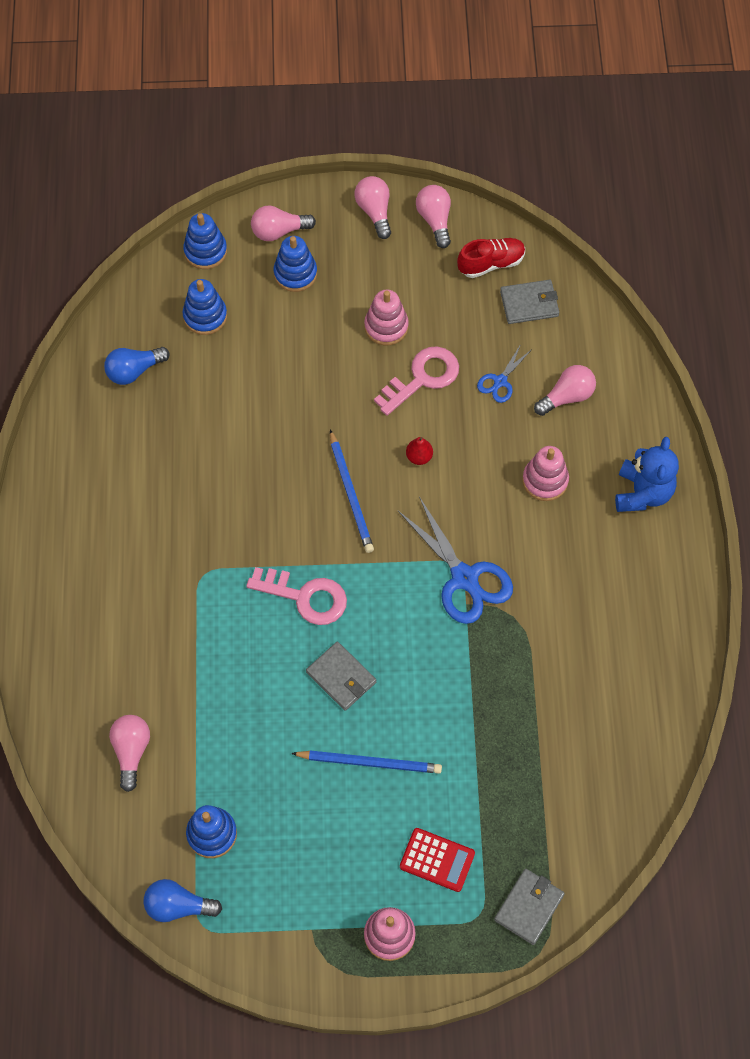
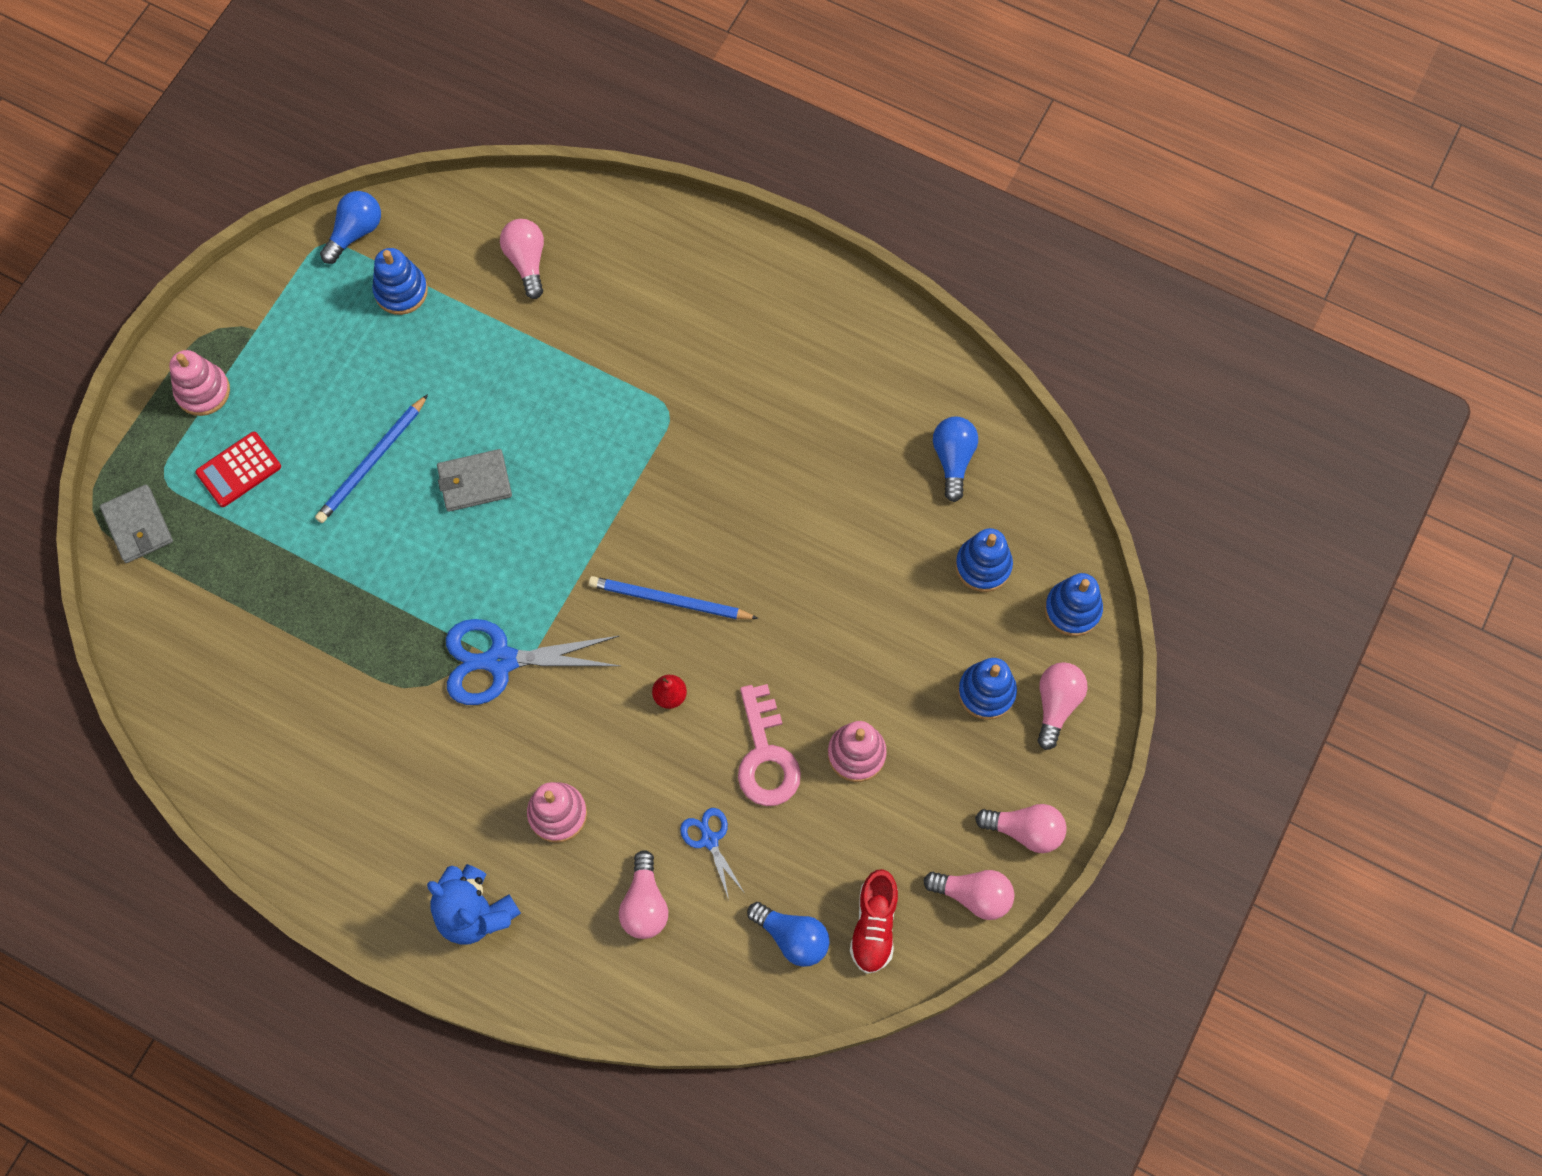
camera: 120 degrees right, 5 degrees up
pink light bulb [109,715,150,792] -> pink light bulb turned 135 degrees counterclockwise [500,219,544,299]
pink key [246,567,347,625] -> none
grey wallet [500,280,559,324] -> blue light bulb [747,902,829,967]

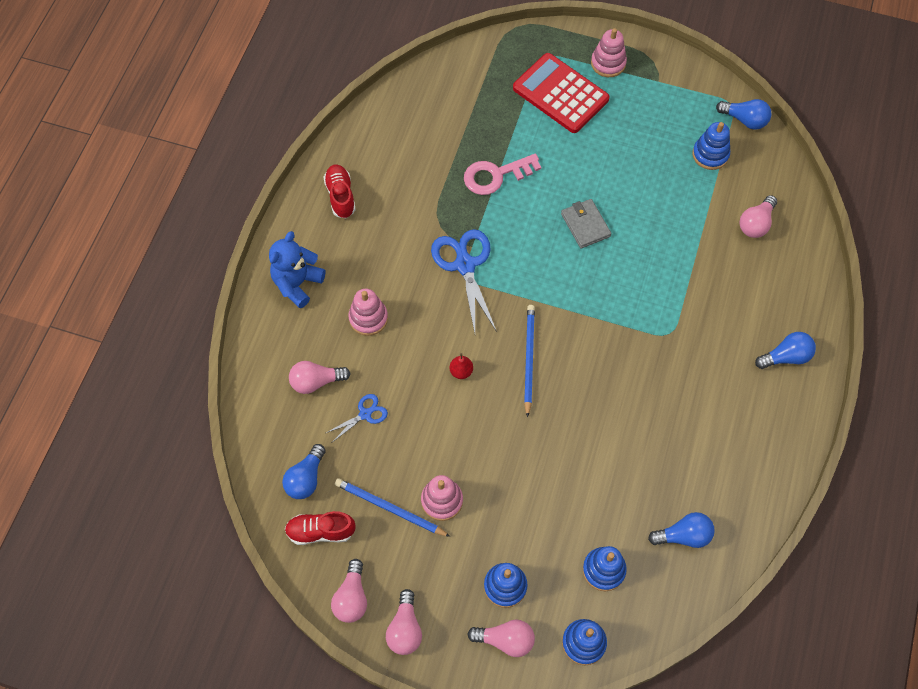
camera: 80 degrees right, 5 degrees down
grey wallet [100,485,173,563] -> none
red calculator [196,432,281,507] -> red calculator [513,53,610,133], size x1.79
blue pencil [315,394,428,523] -> blue pencil moved to [335,478,451,537]
pink light bulb [500,219,544,299] -> pink light bulb turned 150 degrees clockwise [740,195,777,238]
pink key [738,684,801,806] -> pink key moved to [464,154,541,195]
none -> red shoe [324,165,356,218]
none -> blue light bulb [755,332,816,369]

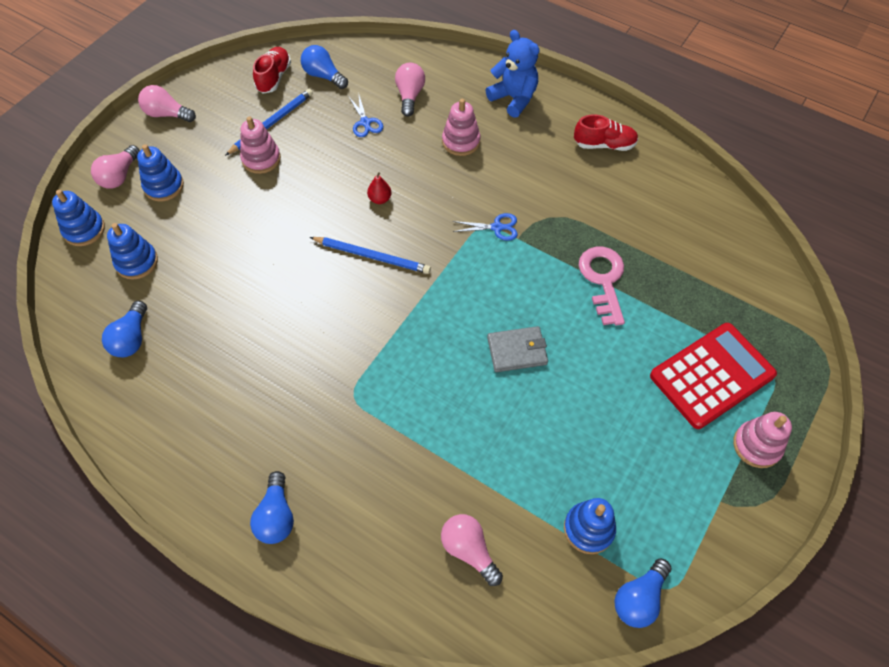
camera: 105 degrees right, 5 degrees down
pink light bulb [331,559,367,623] -> none
blue scissors [431,229,497,333] -> blue scissors [453,213,518,241], size x0.52

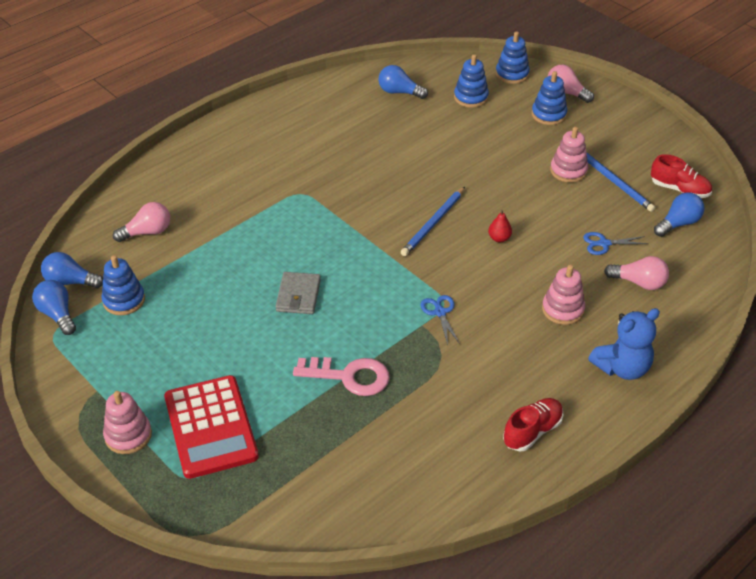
camera: 105 degrees right, 15 degrees down
pink light bulb [138,85,196,122] -> none
blue light bulb [250,471,294,544] -> blue light bulb moved to [41,252,103,288]
blue scissors [453,213,518,241] -> blue scissors turned 150 degrees clockwise [420,295,460,345]
red shoe [574,114,638,151] -> red shoe turned 150 degrees counterclockwise [503,398,563,451]

